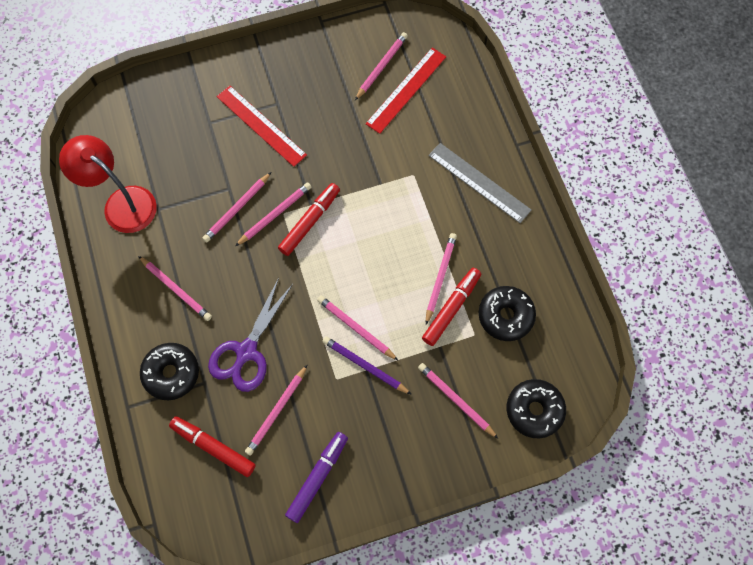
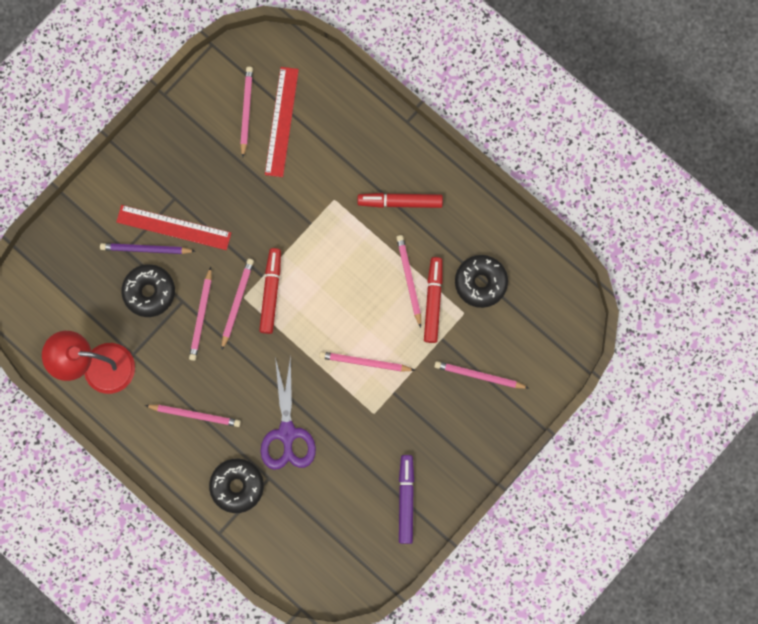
camera: 30 degrees left, 10 degrees up
red marker [169,416,256,477] -> red marker moved to [358,193,443,208]
pink pencil [245,364,308,456] -> none
purple pencil [322,336,412,395] -> purple pencil moved to [100,243,196,254]
grey ruler [428,143,531,223] -> none
black donut [507,379,566,438] -> black donut moved to [121,264,175,317]

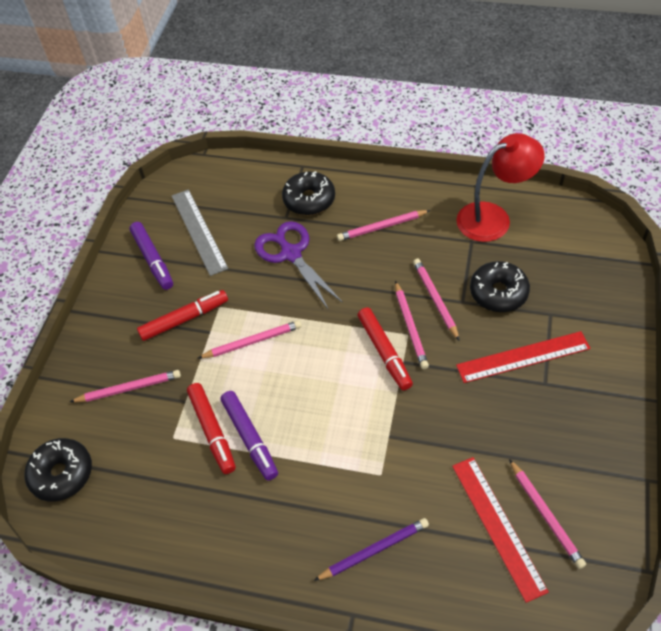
camera: 155 degrees right, 25 degrees down
purple pencil [100,243,196,254] -> purple pencil moved to [314,518,429,581]
red marker [358,193,443,208] -> red marker moved to [137,290,228,341]
pink pencil [396,235,421,328] -> purple marker [221,391,278,481]
black donut [455,255,508,308] -> black donut moved to [25,438,92,502]
none -> grey ruler [172,189,228,276]

